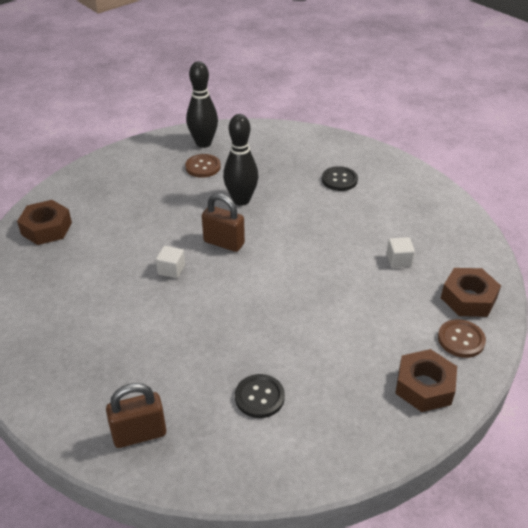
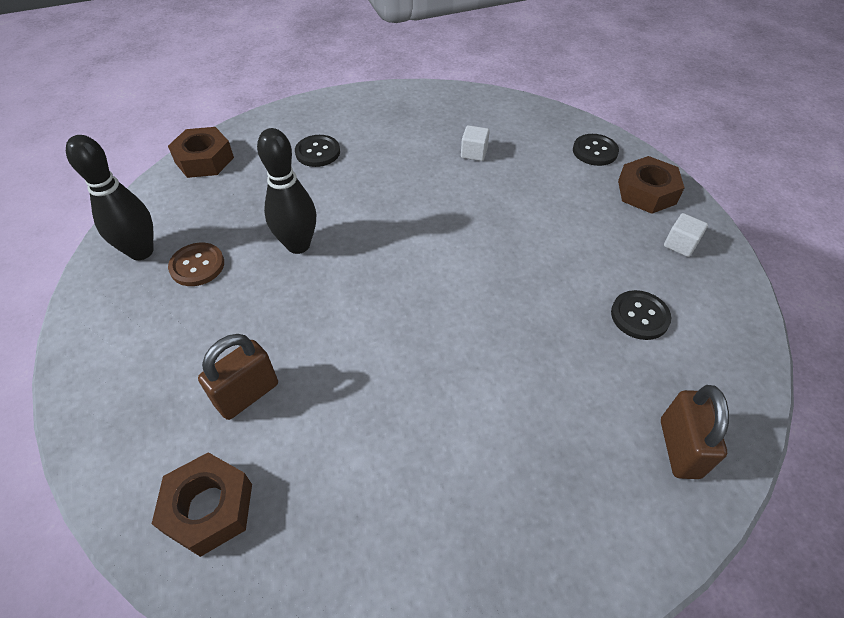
camera: 70 degrees left, 10 degrees up
white cube [156,246,185,278] -> white cube moved to [664,213,708,257]
brown padlock [202,193,245,252] -> brown padlock moved to [198,334,278,420]
brown button [438,319,486,358] -> black button [573,134,619,166]
brown nut [441,268,501,317] -> brown nut moved to [168,127,234,178]

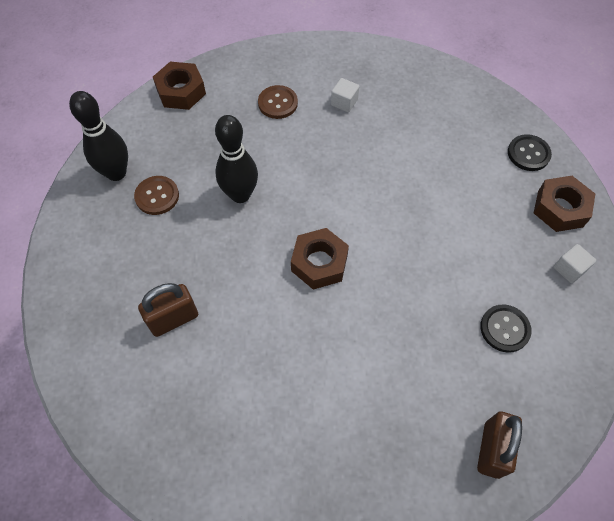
camera: 15 degrees right, 10 degrees up
brown nut [152,452,252,557] -> brown nut moved to [291,228,349,290]
black button [295,135,340,167] -> brown button [258,85,298,119]
white cube [461,125,490,161] -> white cube moved to [331,78,359,112]

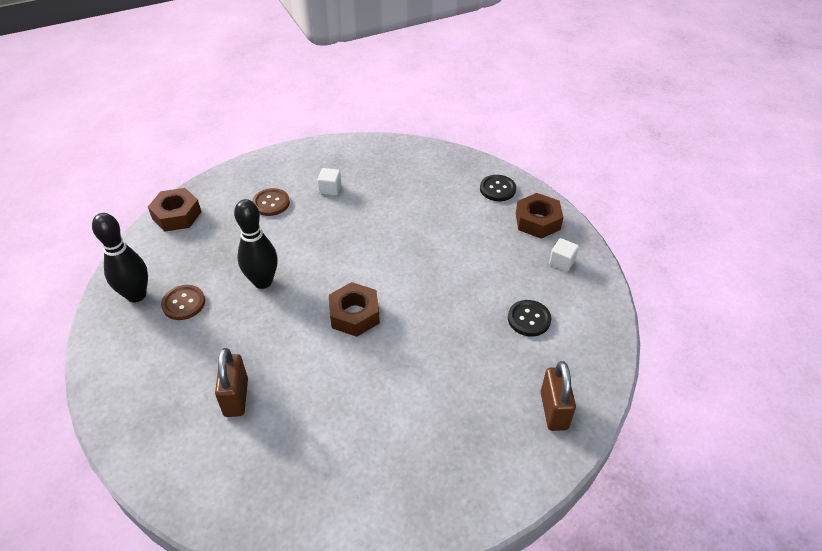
camera: 20 degrees left, 15 degrees down
brown padlock [138,283,198,337] -> brown padlock turned 45 degrees counterclockwise [215,348,248,417]

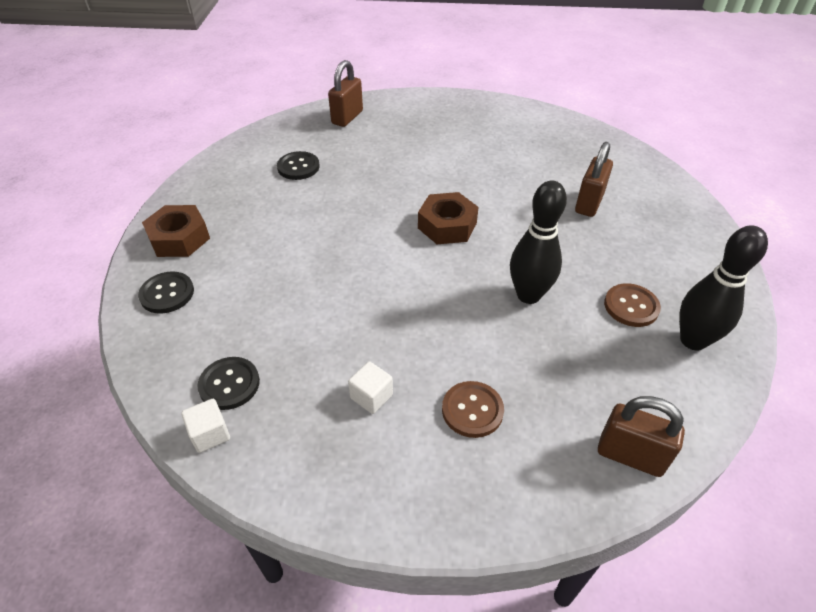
camera: 150 degrees left, 0 degrees up
brown nut [148,188,201,232] -> brown padlock [598,396,685,477]
white cube [549,238,579,271] -> white cube moved to [181,399,230,453]
none -> black button [197,357,260,410]

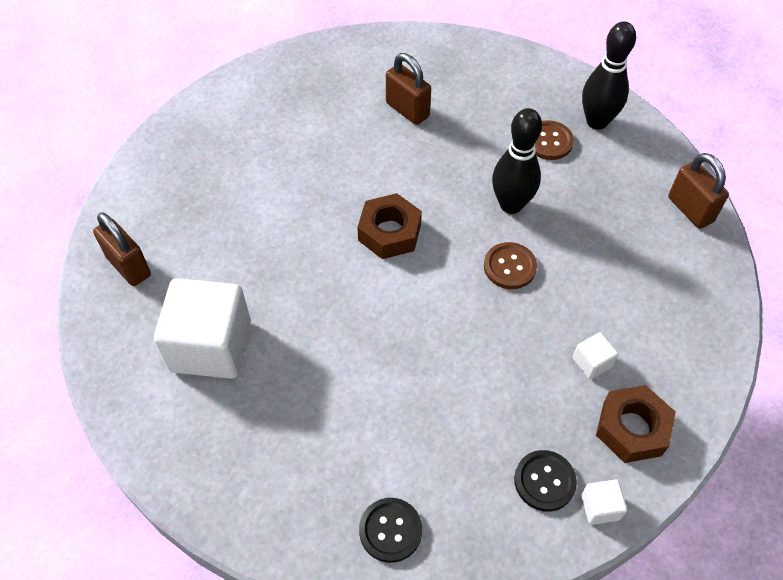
camera: 70 degrees left, 10 degrees up
brown nut [142,205,210,257] -> brown nut moved to [596,385,676,463]
black button [277,151,320,180] -> white cube [154,278,251,379]
brown button [442,381,504,438] -> brown button moved to [484,242,537,289]
brown padlock [598,396,685,477] -> brown padlock turned 75 degrees counterclockwise [668,153,729,229]

